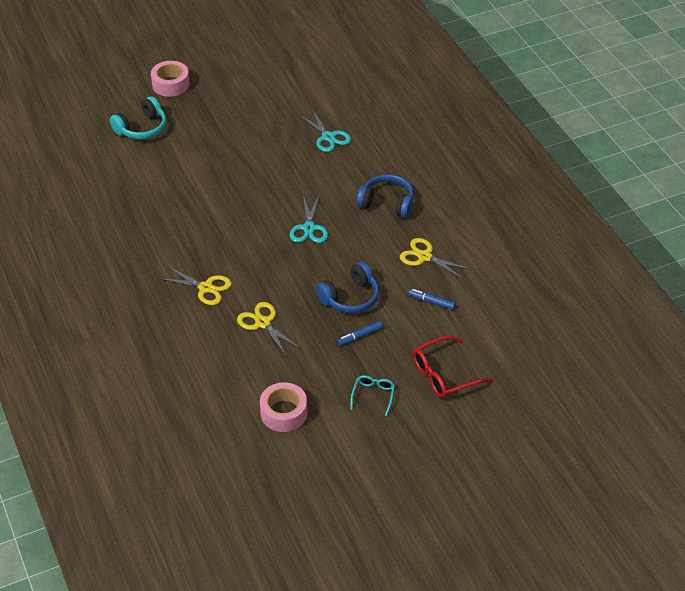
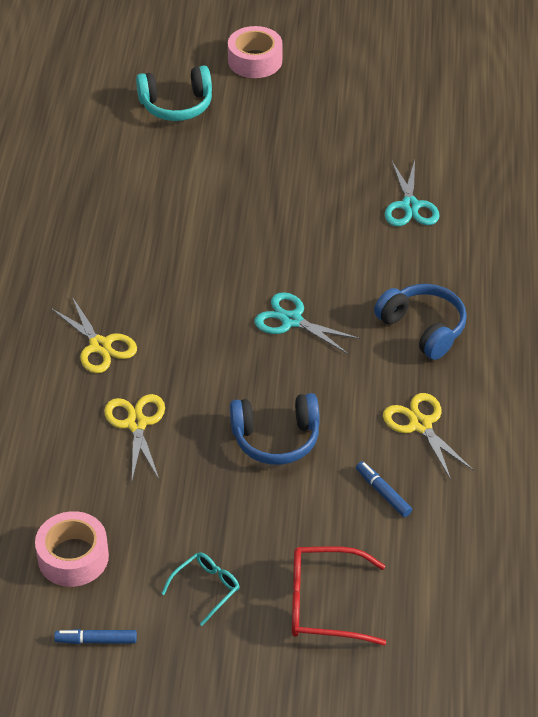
camera: 30 degrees right, 0 degrees up
turquoise scissors [290,195,328,243] -> turquoise scissors turned 90 degrees clockwise [254,292,361,354]
blue marker [337,321,383,346] -> blue marker moved to [54,629,137,644]

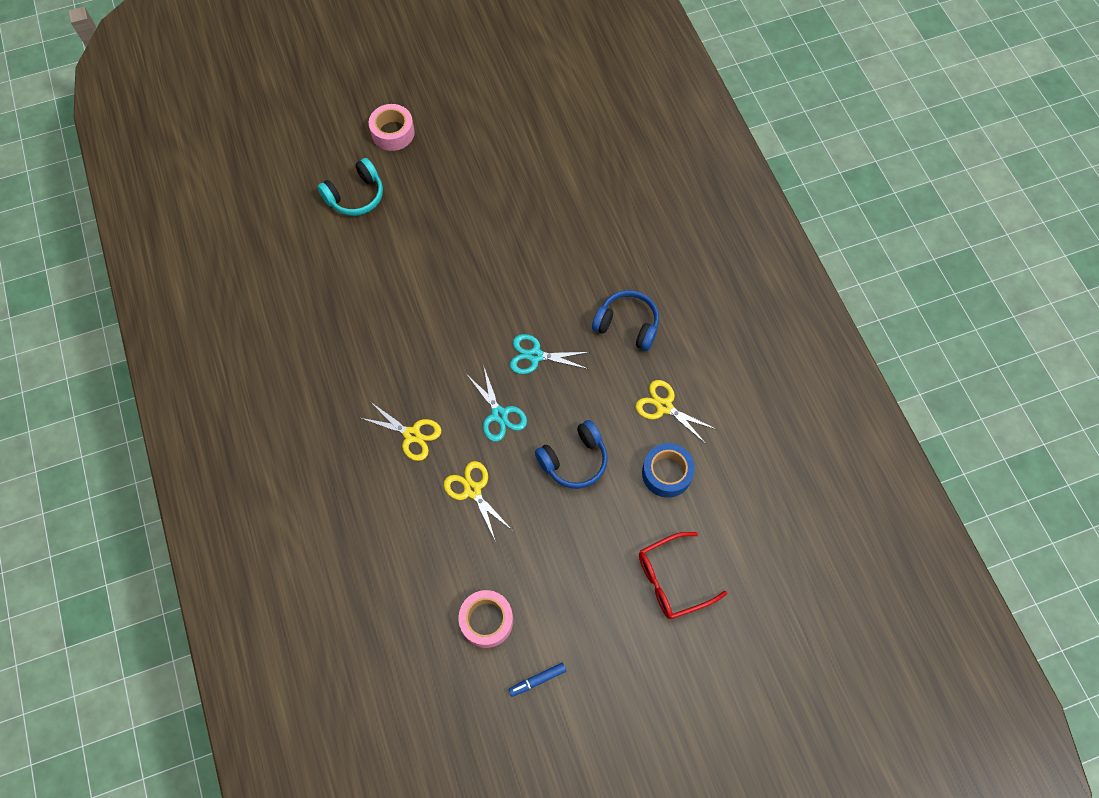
camera: 25 degrees left, 20 degrees up
turquoise glasses [161,552,240,626] -> none
blue marker [356,461,412,517] -> blue tape [642,443,695,498]
turquoise scissors [385,160,440,226] -> turquoise scissors moved to [467,368,527,442]

